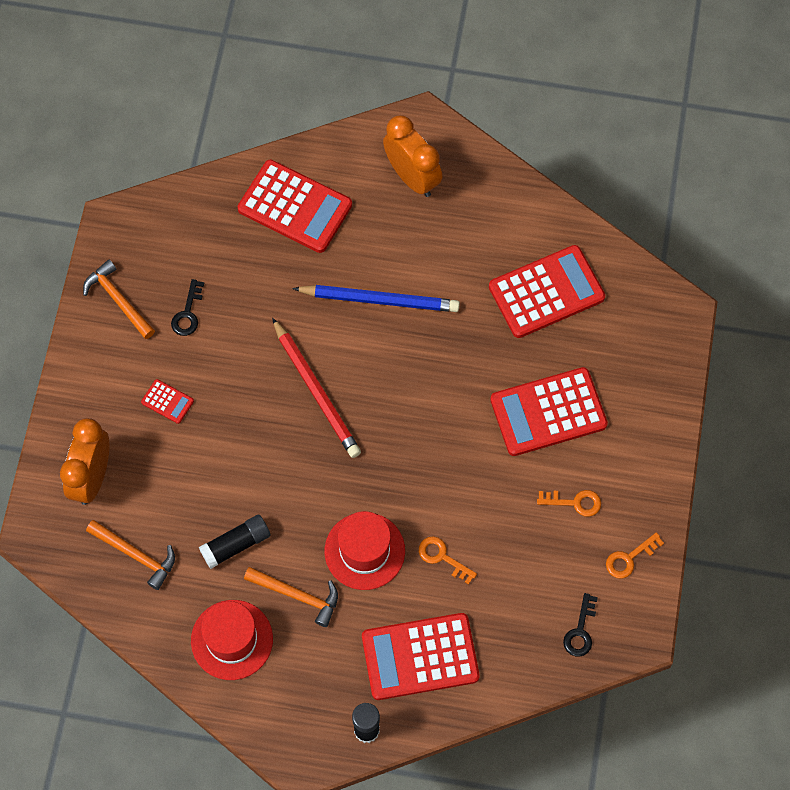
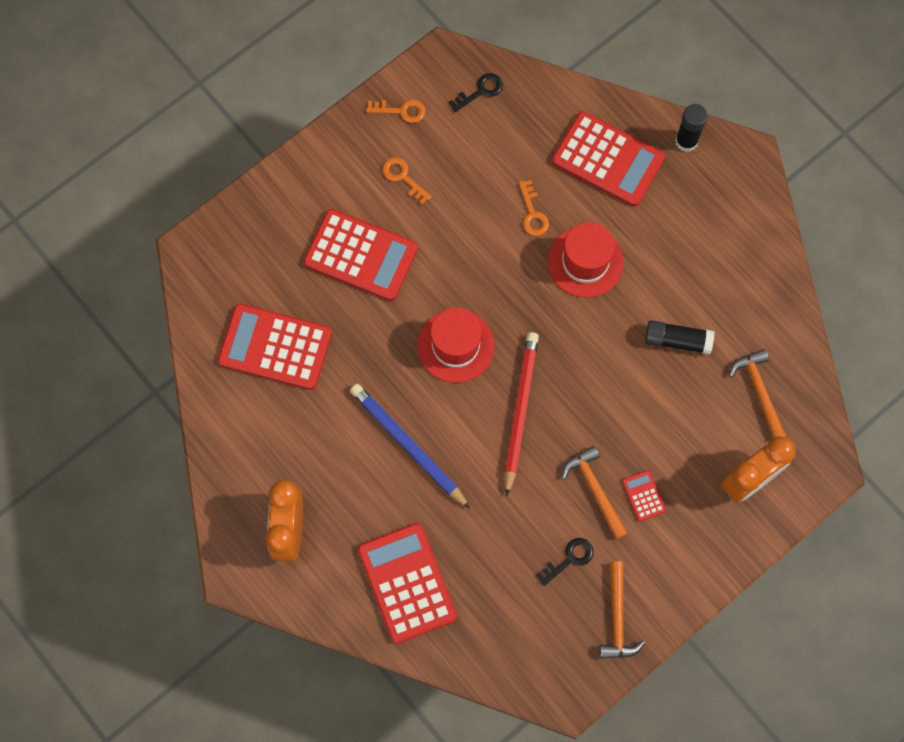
camera: 140 degrees left, 5 degrees up
red hat [191,600,273,680] -> red hat moved to [417,307,495,383]
orange hammer [244,567,338,627] -> orange hammer moved to [562,446,628,540]

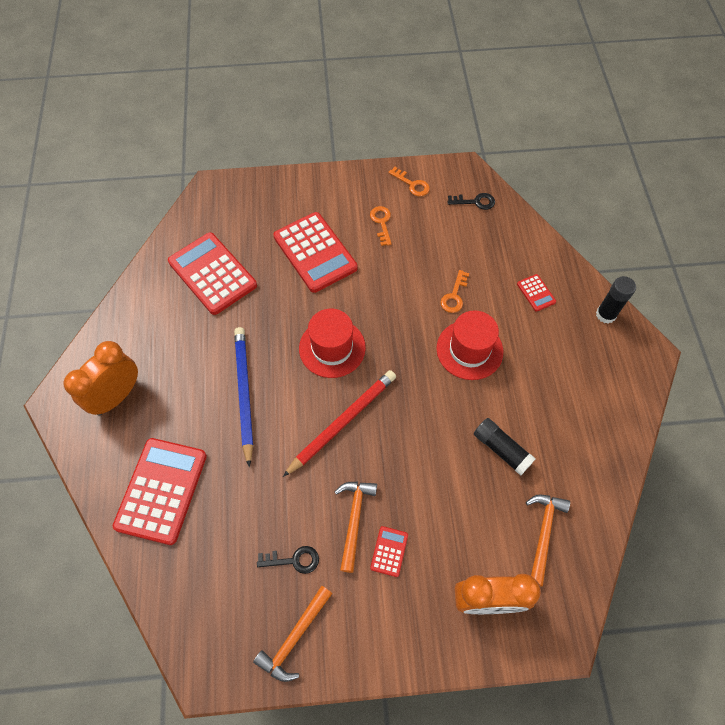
camera: 35 degrees right, 10 degrees down
red calculator [552,111,665,207] -> red calculator [517,274,556,312], size x0.44

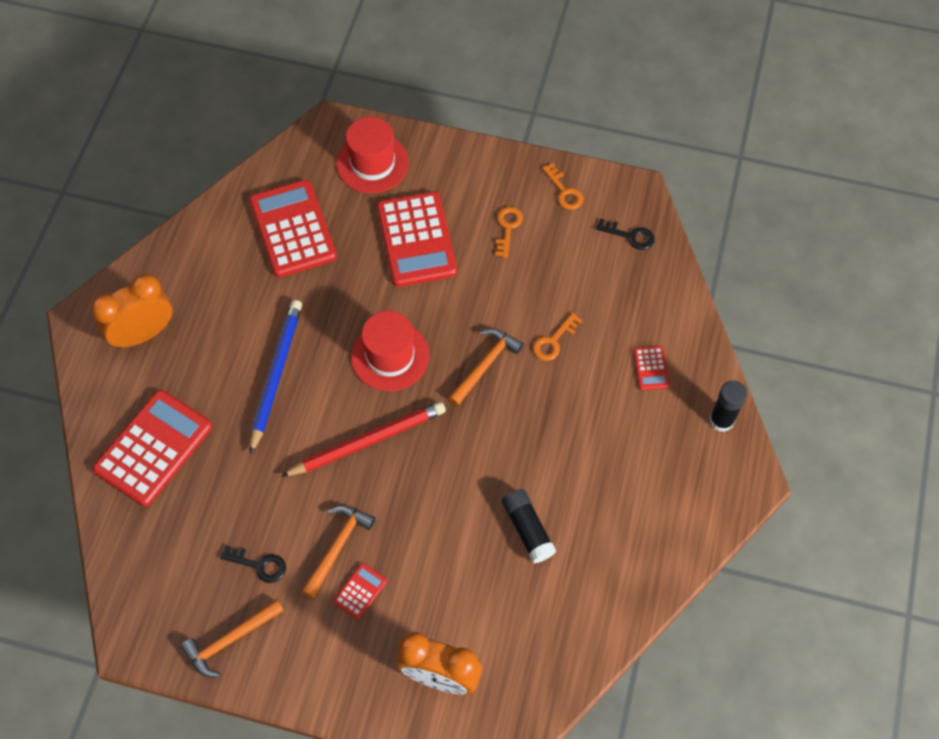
camera: 20 degrees right, 0 degrees up
red hat [436,310,503,380] -> red hat moved to [336,117,409,193]
orange hammer [526,495,570,586] -> orange hammer moved to [448,329,524,406]

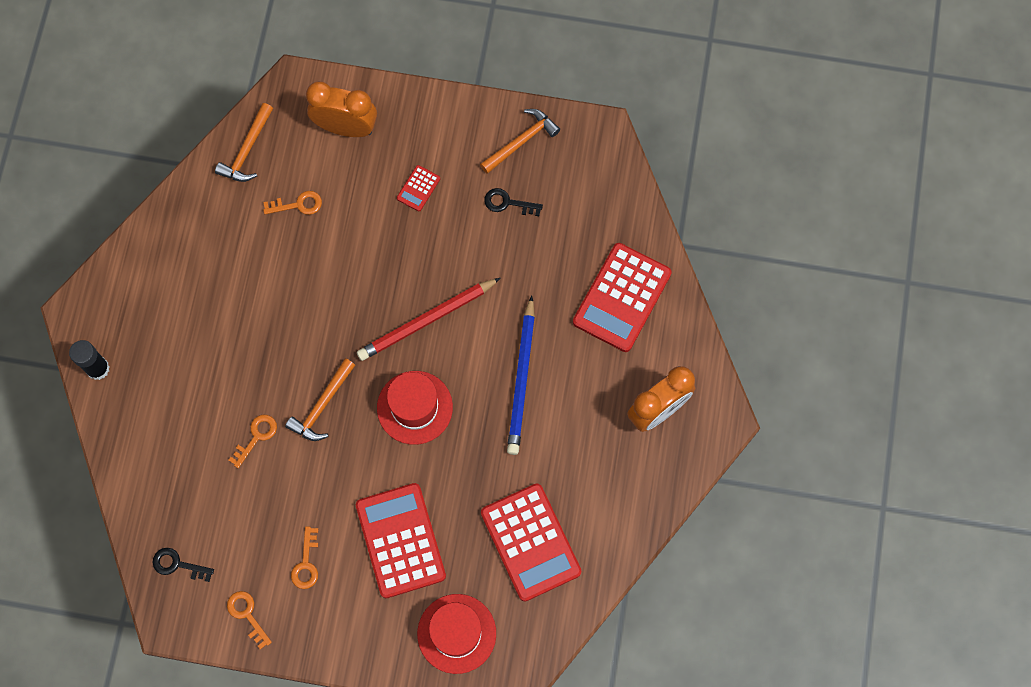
camera: 175 degrees right, 10 degrees up
orange hammer [301,505,376,598] -> orange hammer moved to [215,103,273,182]
black glue stick [502,489,556,563] -> none
red calculator [633,346,670,390] -> none
none -> orange key [263,191,322,215]

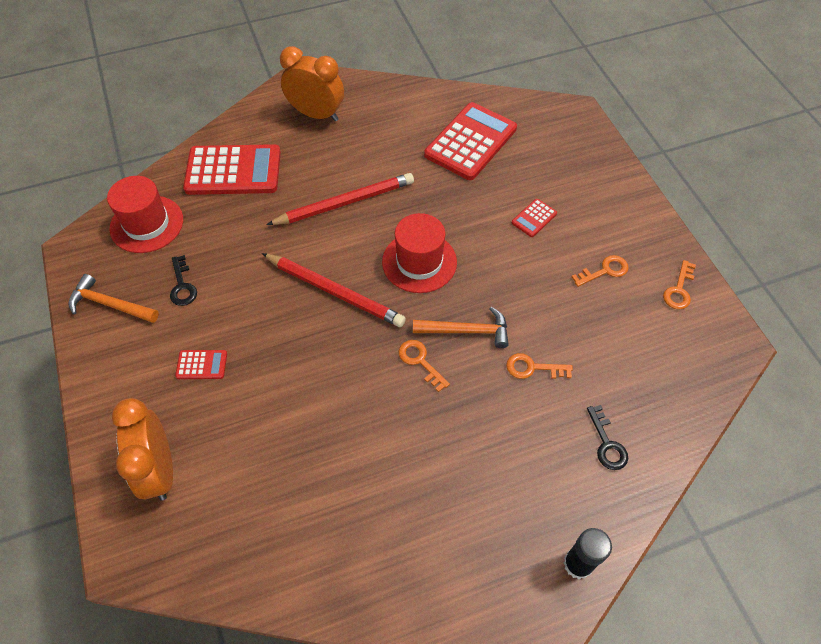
camera: 120 degrees left, 15 degrees down
black key [153,548,214,582] -> black key moved to [587,405,628,470]
orange hammer [215,103,273,182] -> none
orange key [263,191,322,215] -> orange key moved to [399,340,450,392]
red calculator [356,483,446,598] -> red calculator [512,199,557,237], size x0.44
red hat [417,594,496,674] -> red hat moved to [107,176,183,253]
blue pencil [507,295,535,455] -> red pencil [266,173,414,225]

